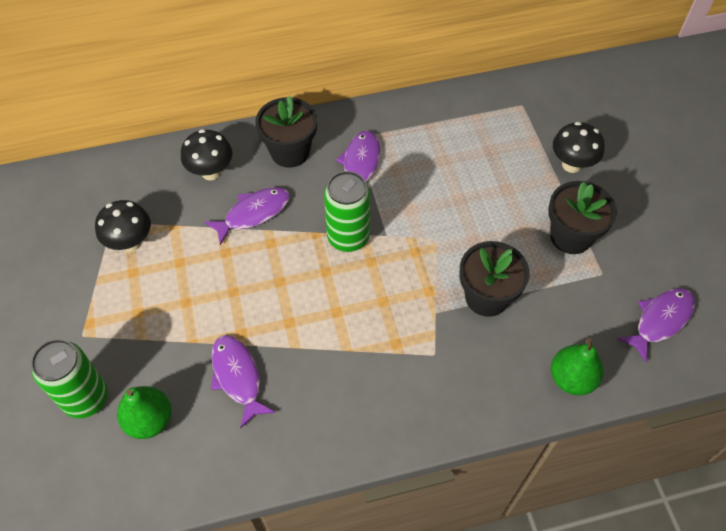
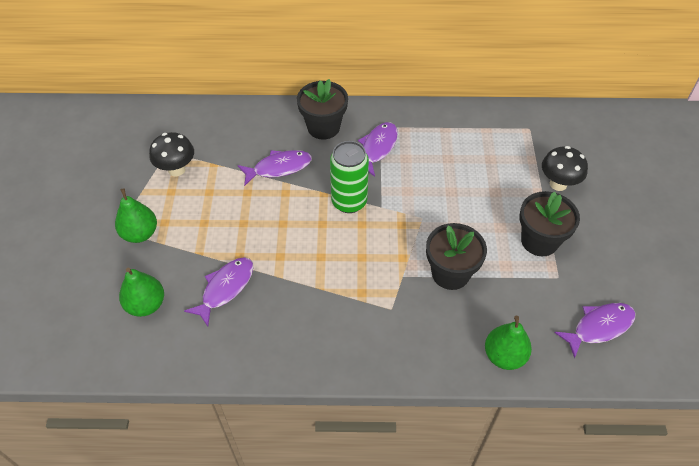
camera: 15 degrees right, 5 degrees down
green can [31,339,108,419] -> none
black mushroom [181,129,232,180] -> none
purple fish [211,335,275,428] -> purple fish turned 45 degrees clockwise [184,257,254,326]
none -> green pear [115,188,157,243]

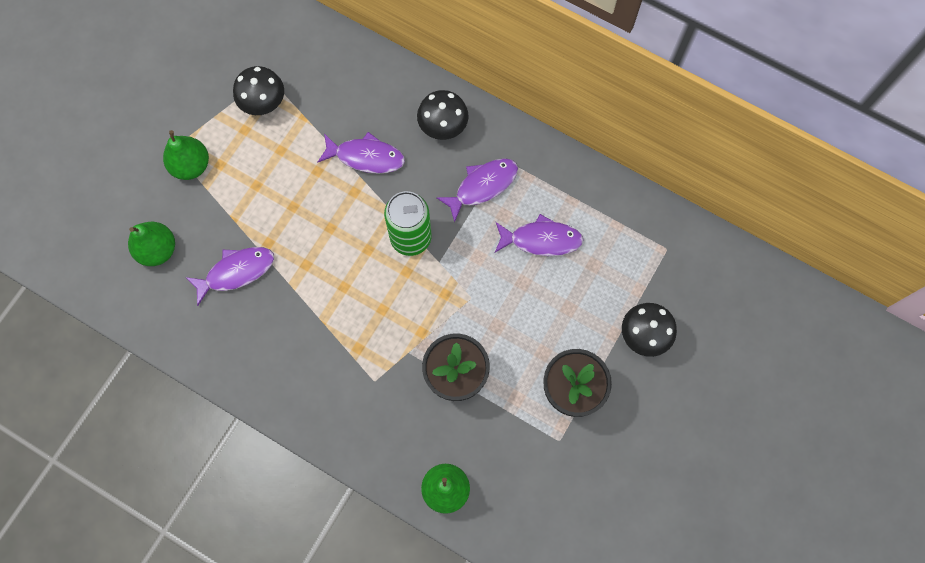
camera: 30 degrees right, 20 degrees up
black flower pot [297,79,348,140] -> black mushroom [417,90,469,140]
purple fish [554,303,636,359] -> purple fish moved to [495,214,584,256]

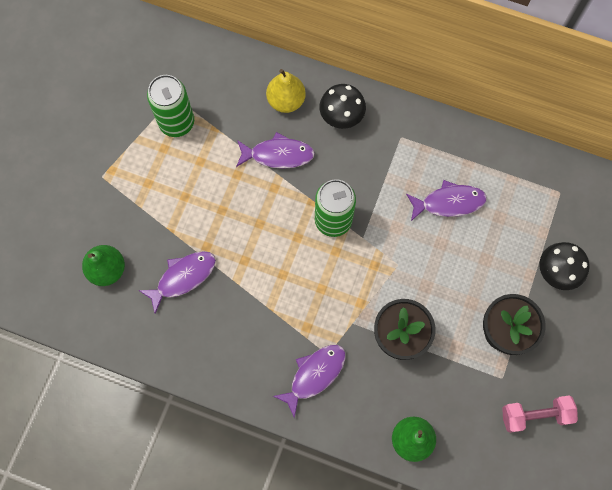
camera: 10 degrees left, 0 degrees up
green pear [163,130,209,180] -> none
black mushroom [233,66,284,115] -> green can [147,75,194,137]
purple fish [436,158,518,223] -> purple fish moved to [273,345,346,418]
none -> yellow pear [266,69,306,113]
none -> pink dumbbell [502,395,578,433]

